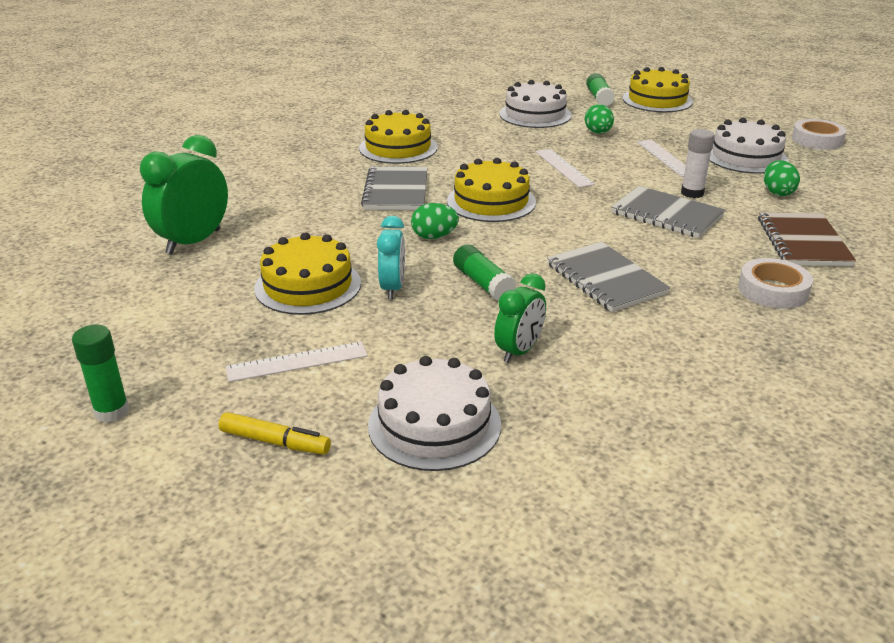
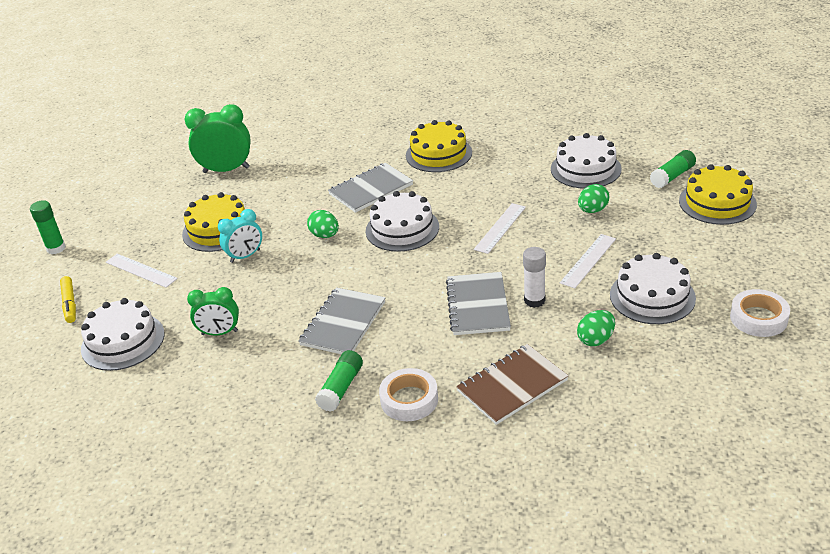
camera: 55 degrees right, 5 degrees up
yellow cake [447,158,536,222] -> white cake [366,191,439,252]
green glue stick [453,244,517,301] -> green glue stick moved to [315,350,363,412]

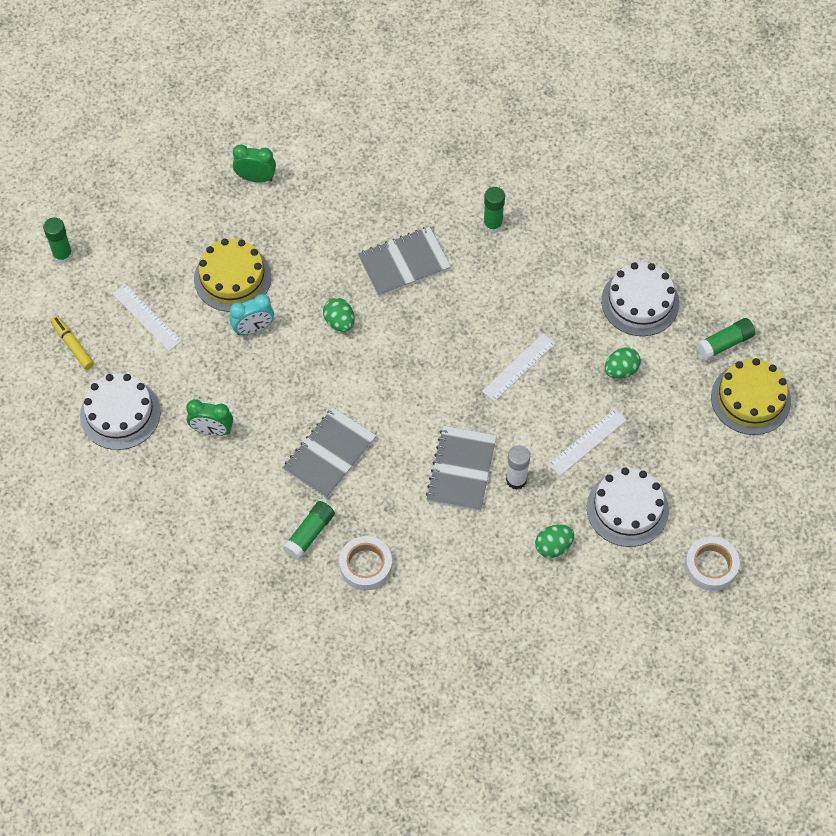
camera: 10 degrees right, 25 degrees up
yellow marker [60,276,76,323] -> yellow marker turned 150 degrees clockwise [50,315,94,370]
green clock [185,104,251,173] -> green clock [233,145,276,183], size x0.63
white cake [366,191,439,252] -> none
yellow cake [406,120,472,172] -> green glue stick [483,187,505,233]
brown notebook [456,344,569,425] -> none

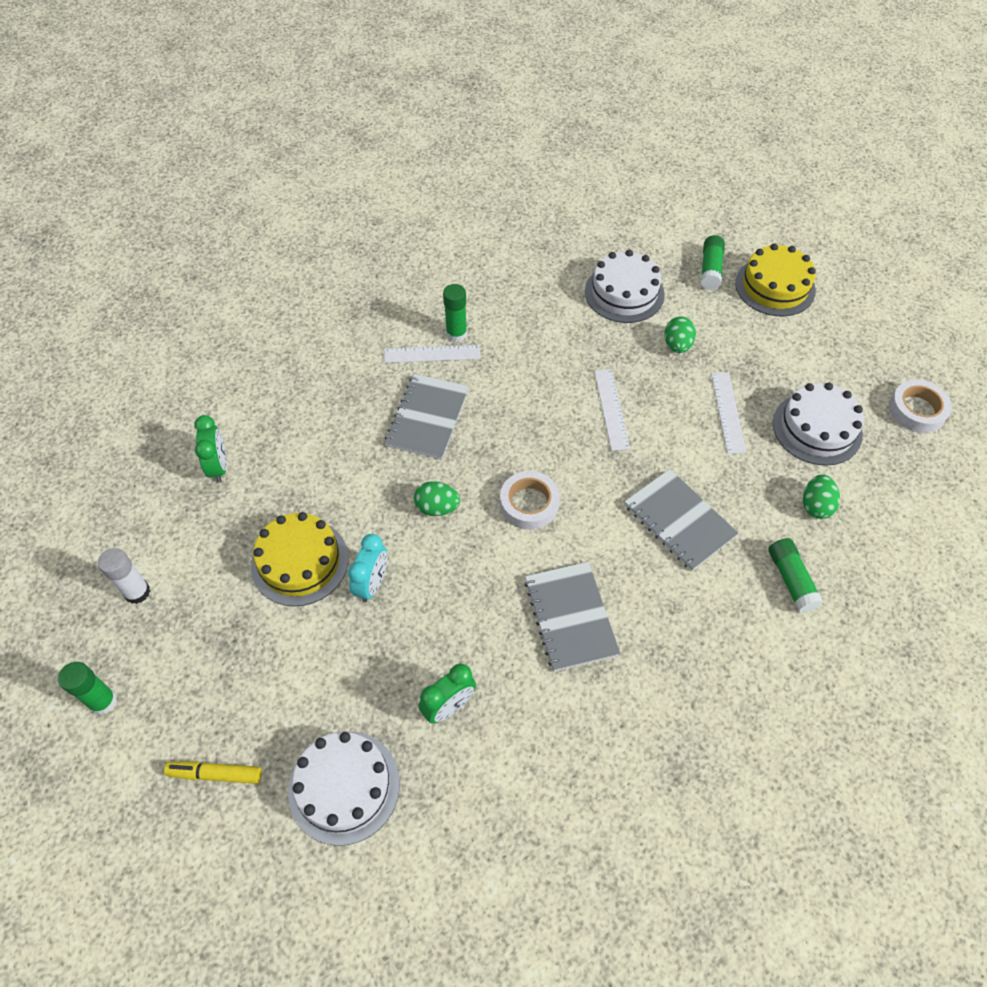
camera: 50 degrees left, 5 degrees down
white ruler [112,284,181,351] -> white ruler moved to [384,345,480,363]
green clock [233,145,276,183] -> green clock turned 120 degrees clockwise [194,415,227,483]
green glue stick [283,501,335,560] -> green glue stick moved to [768,538,824,613]
white tape [339,536,392,590] -> white tape moved to [500,471,560,530]
white glue stick [506,445,530,489] -> white glue stick moved to [98,548,150,604]

